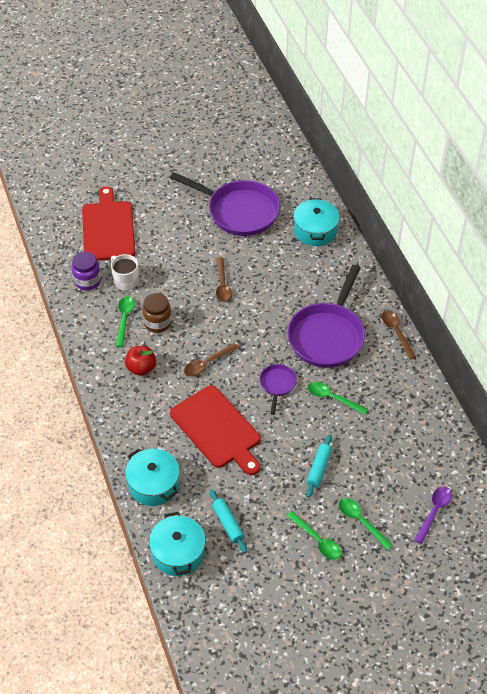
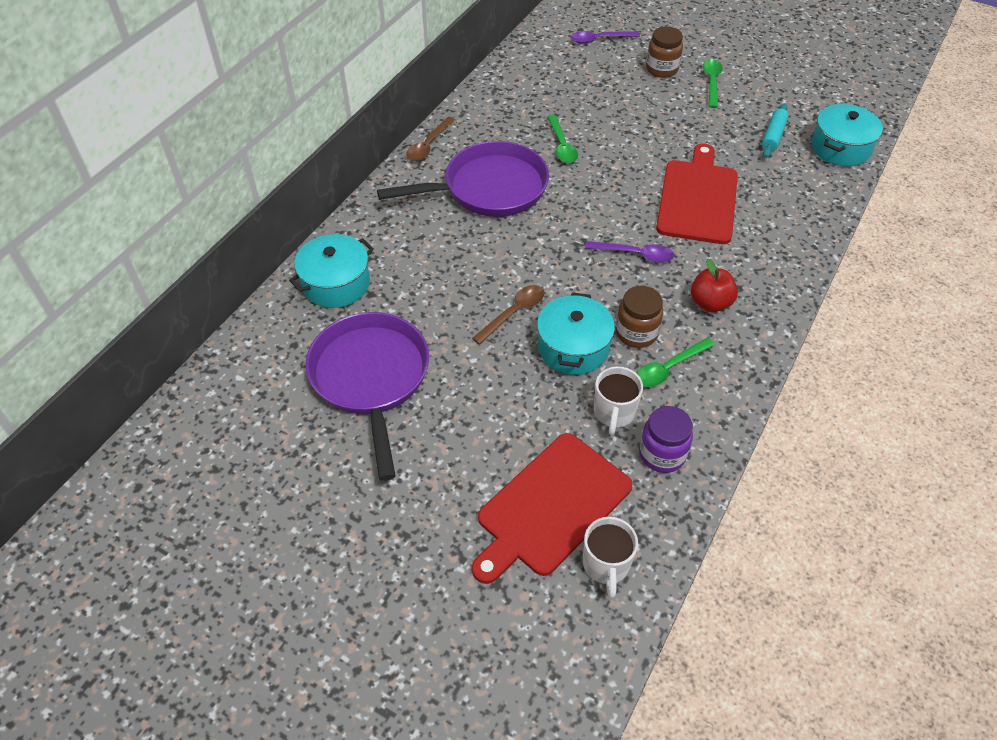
camera: 130 degrees left, 0 degrees up
turquoise pot [125,448,180,506] -> turquoise pot moved to [537,292,615,375]
brown spoon [184,343,239,376] -> purple spoon [585,241,674,263]
purple pan [259,364,297,415] -> none
turquoise rolling pin [306,435,332,498] -> none
green spoon [339,498,393,550] -> brown jar [646,26,683,78]
none -> white mug [583,517,638,598]

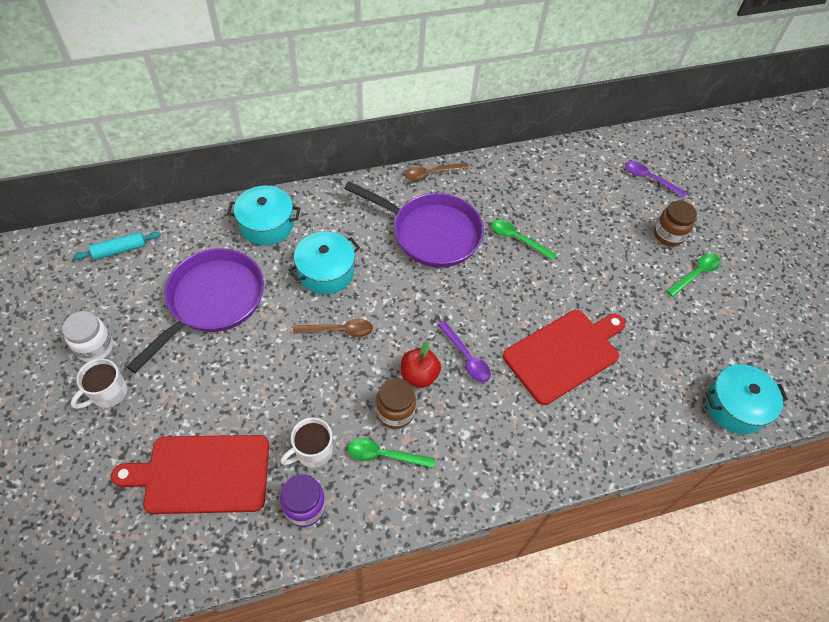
camera: 40 degrees right, 5 degrees up
turquoise pot [537,292,615,375] -> turquoise pot moved to [289,232,360,294]
green spoon [547,115,578,163] -> green spoon turned 90 degrees clockwise [491,220,557,260]
white mug [583,517,638,598] -> white mug moved to [71,358,127,409]
red apple [691,259,738,312] -> red apple moved to [401,342,441,388]
turquoise rolling pin [762,103,789,158] -> turquoise rolling pin moved to [73,232,161,260]
none -> white jar [62,311,113,362]

